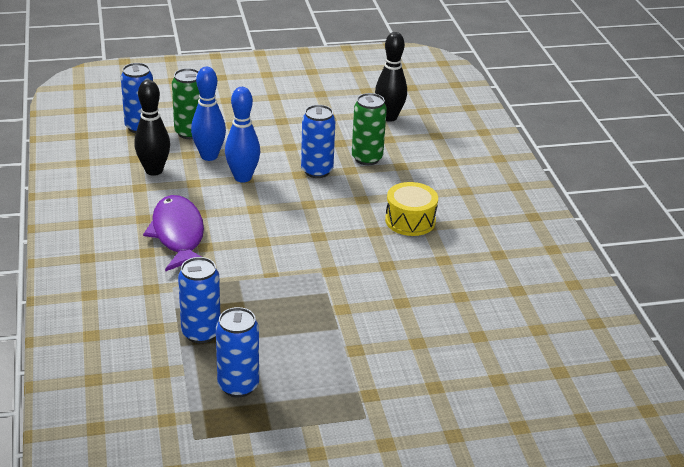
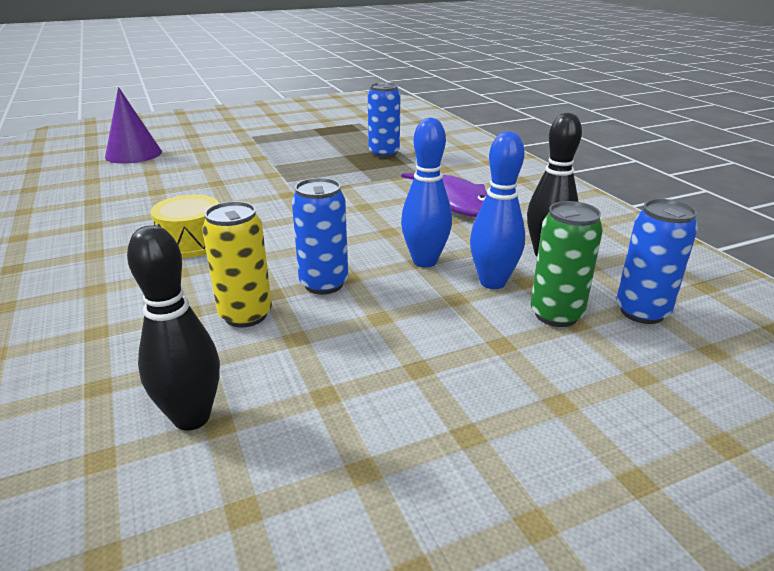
camera: 170 degrees right, 5 degrees down
blue can [216,307,259,397] -> none
green can [352,93,387,165] -> yellow can [202,201,272,327]
none -> purple cone [105,87,162,164]

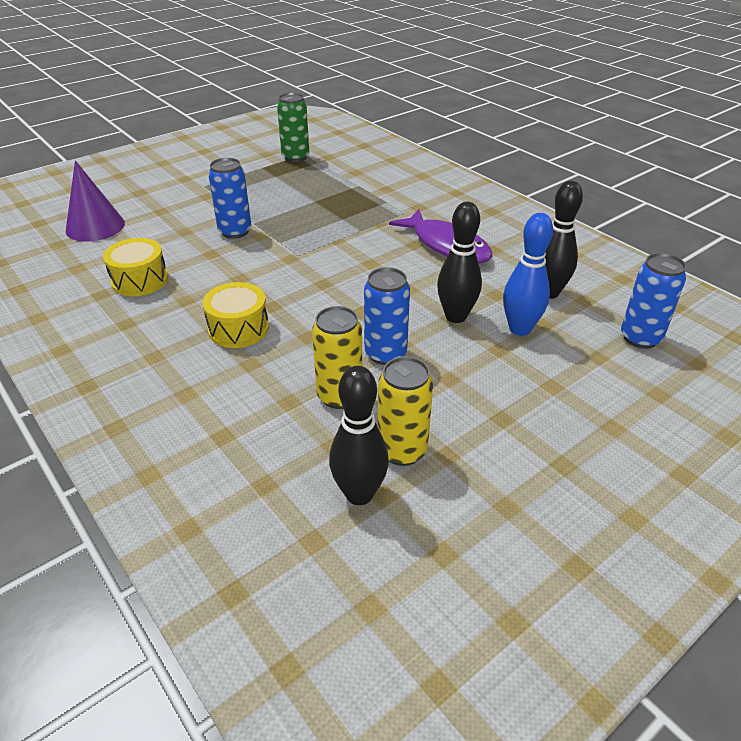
camera: 15 degrees left, 10 degrees up
blue can [368,82,400,158] -> blue can moved to [208,158,251,239]
blue bowling pin [401,118,452,267] -> black bowling pin [437,202,482,323]
green can [530,201,603,327] -> green can moved to [277,93,309,162]
none -> yellow drum [103,238,168,296]
none -> yellow can [378,357,433,466]

